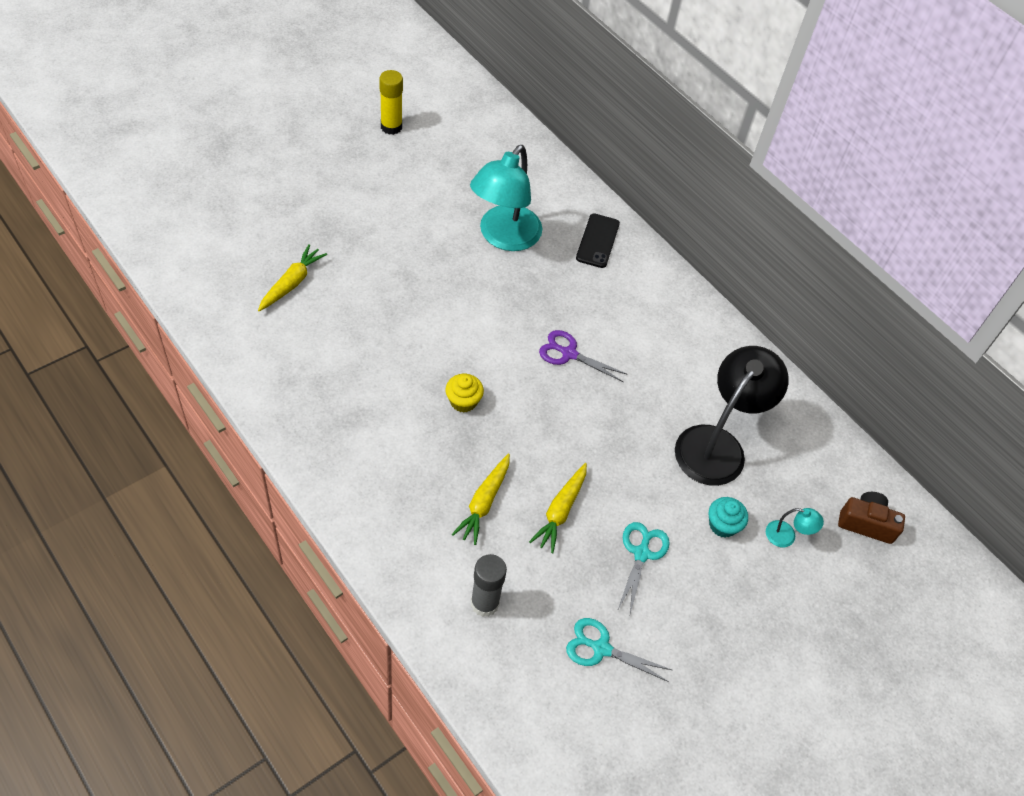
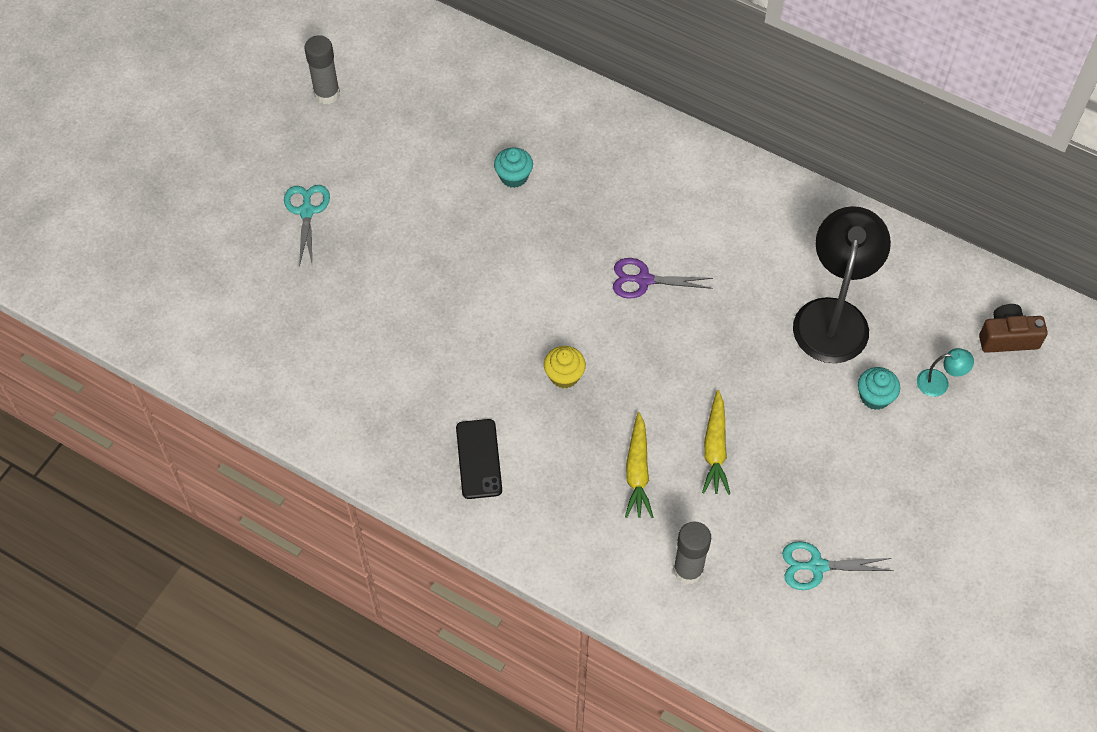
camera: 15 degrees left, 5 degrees up
yellow carrot [258,244,327,311] -> none
yellow glue stick [379,70,403,135] -> grey glue stick [304,35,340,104]
turquoise lamp [470,145,542,251] -> turquoise cupcake [494,147,533,188]
black phone [576,214,620,268] -> black phone moved to [456,419,502,499]
turquoise scissors [617,522,670,614] -> turquoise scissors moved to [284,185,330,267]

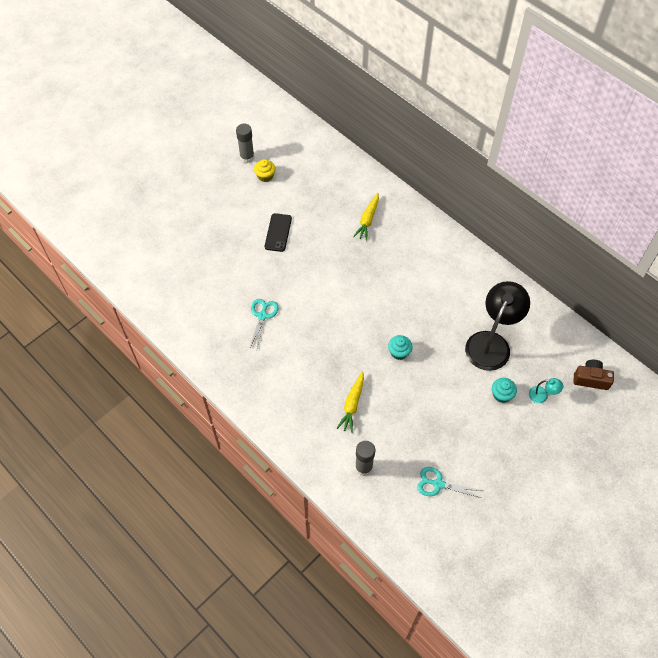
camera: 15 degrees right, 0 degrees up
turquoise scissors [284,185,330,267] -> turquoise scissors moved to [249,299,279,349]
black phone [456,419,502,499] -> black phone moved to [265,213,292,252]
turquoise cupcake [494,147,533,188] -> turquoise cupcake moved to [388,335,413,360]
yellow cupcake [544,346,586,388] -> yellow cupcake moved to [254,159,276,182]
purple scissors [613,258,713,299] -> none
yellow carrot [702,390,730,495] -> yellow carrot moved to [353,193,379,241]

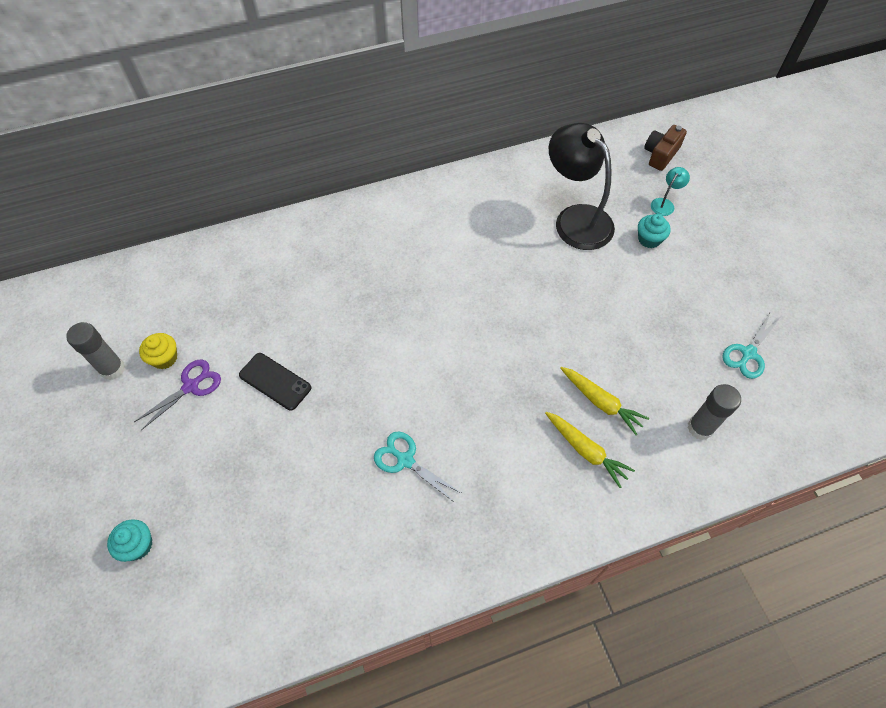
camera: 65 degrees left, 0 degrees up
yellow carrot [353,193,379,241] -> yellow carrot moved to [545,412,635,488]
turquoise cupcake [388,335,413,360] -> turquoise cupcake moved to [107,519,152,562]
none -> purple scissors [134,360,221,430]

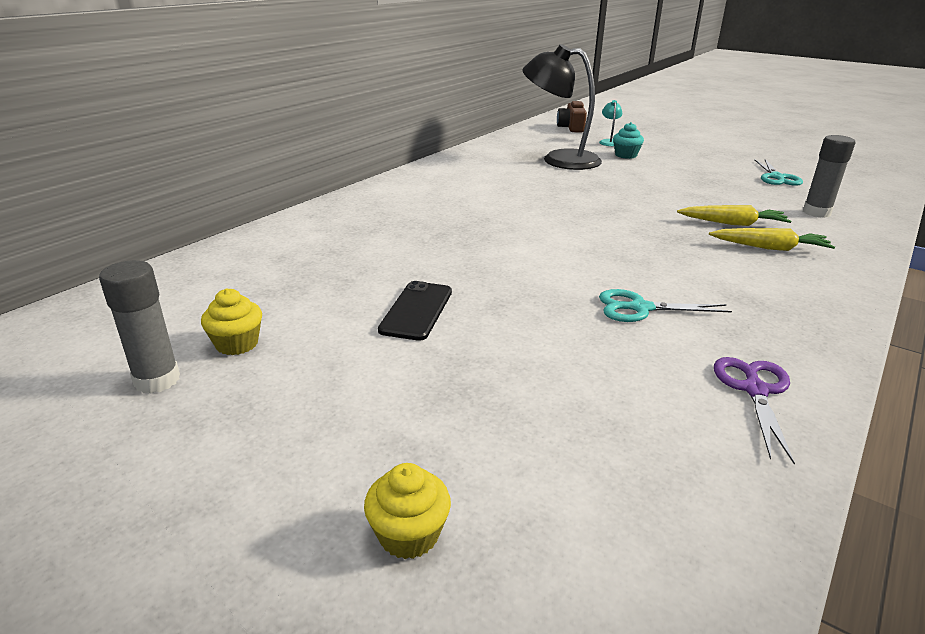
camera: 35 degrees left, 30 degrees down
turquoise cupcake [107,519,152,562] -> yellow cupcake [364,463,451,559]
purple scissors [134,360,221,430] -> purple scissors moved to [714,357,795,464]
black phone [239,353,311,410] -> black phone turned 75 degrees counterclockwise [378,281,452,341]

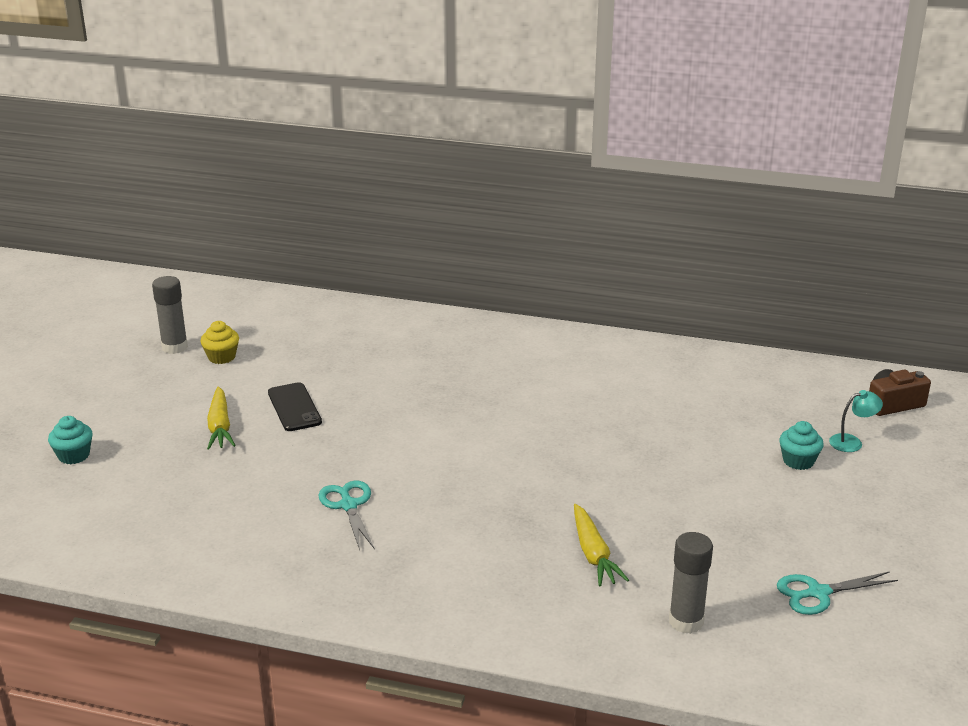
camera: 70 degrees right, 0 degrees up
yellow cupcake [364,463,451,559] -> turquoise cupcake [48,416,93,464]
black phone [378,281,452,341] -> black phone turned 75 degrees clockwise [268,382,322,431]
black lamp [522,44,602,170] -> none
yellow carrot [709,228,835,251] -> yellow carrot moved to [207,386,236,450]
purple scissors [714,357,795,464] -> none

